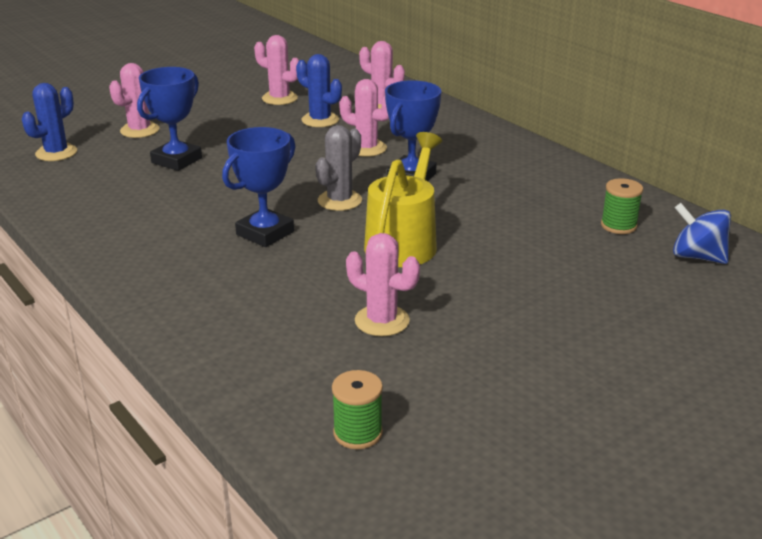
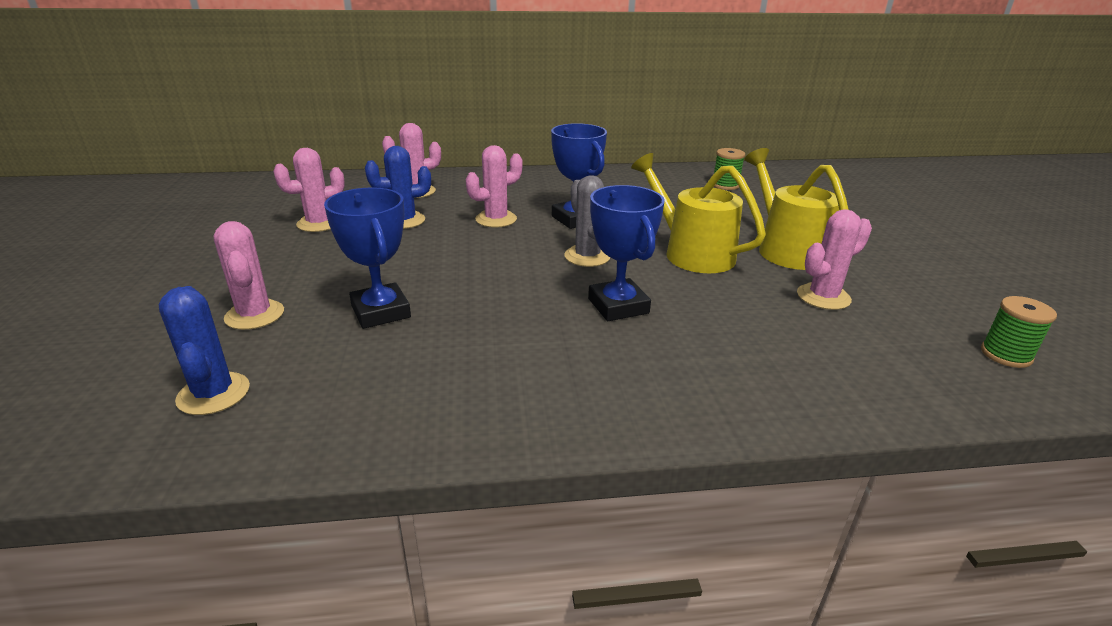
camera: 60 degrees left, 0 degrees up
blue spinning top [673,203,731,264] -> none
none -> yellow watering can [745,148,849,270]

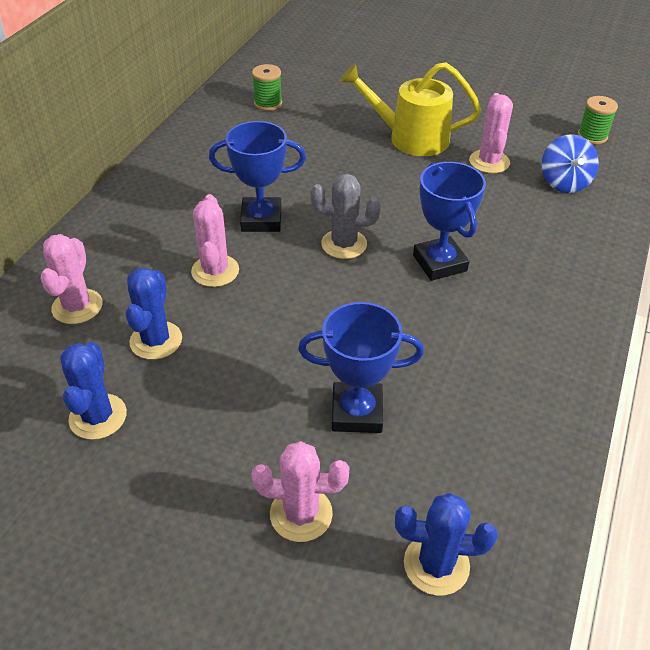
camera: 60 degrees left, 15 degrees up
pink cactus [273,148,345,232] -> blue cactus [60,342,127,440]
blue trophy [588,185,665,321] -> blue trophy turned 60 degrees clockwise [413,162,486,281]
yellow watering can [631,153,766,273] -> none
none -> blue spinning top [542,134,599,193]

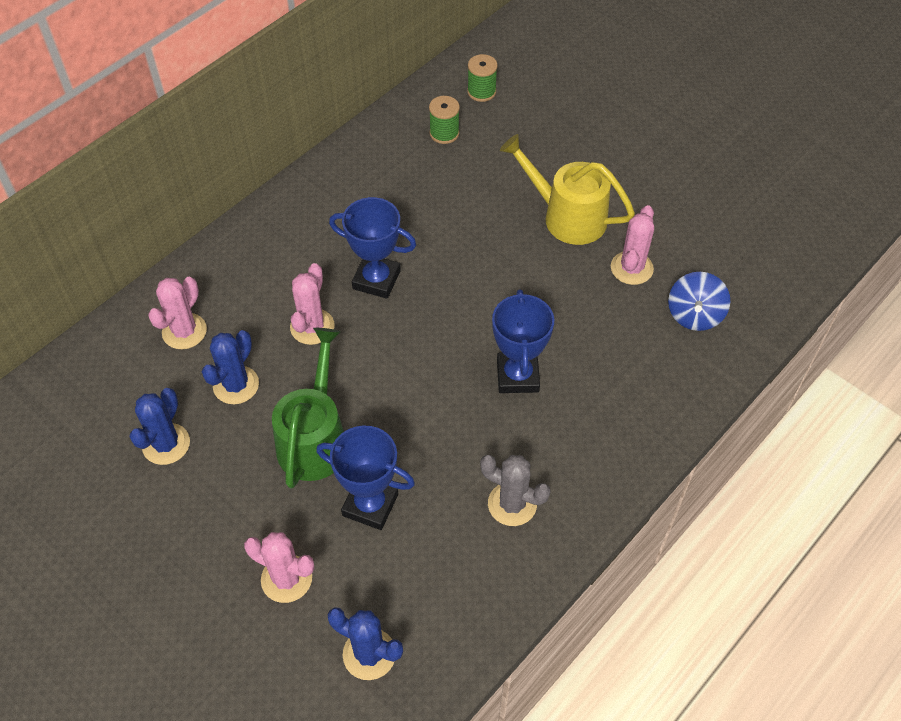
camera: 20 degrees right, 10 degrees up
grey cactus [311,174,381,259] -> grey cactus moved to [480,455,551,526]
green spool [578,96,618,144] -> green spool moved to [467,54,498,102]
none -> green watering can [272,328,344,489]

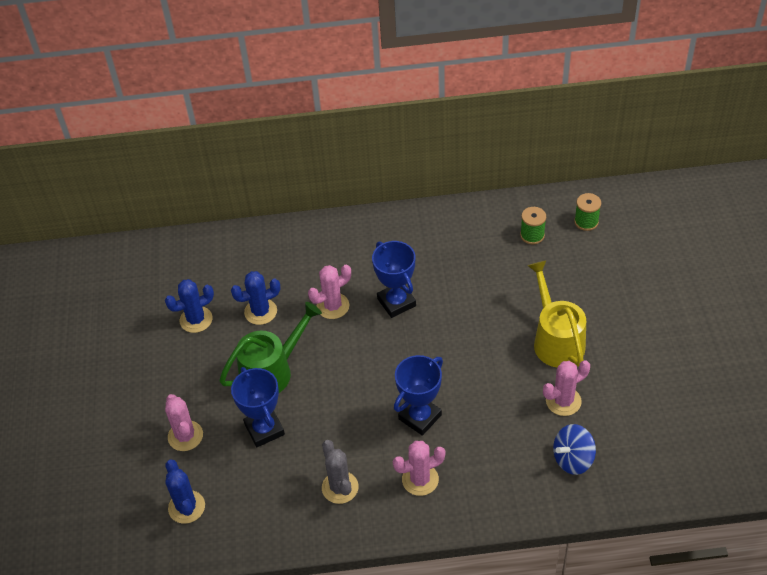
camera: 45 degrees right, 5 degrees down
pink cactus [148,277,207,349] -> pink cactus moved to [393,441,445,496]

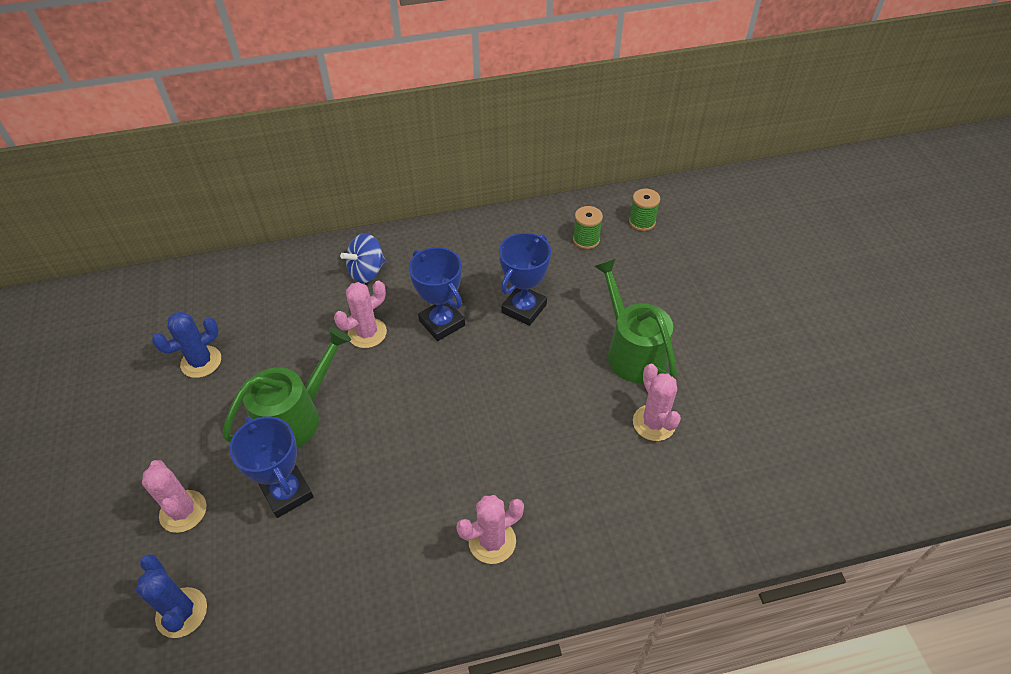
camera: 10 degrees left, 0 degrees up
blue cactus [231,271,280,325] -> none
grey cactus [322,440,358,504] -> none
blue trophy [394,355,443,436] -> blue trophy moved to [499,233,551,326]
yellow watering can [528,260,586,367] -> green watering can [594,258,677,383]
pink cactus [543,360,590,416] -> pink cactus turned 75 degrees counterclockwise [633,364,681,441]
blue spinning top [553,424,596,475] -> blue spinning top moved to [340,233,386,283]

